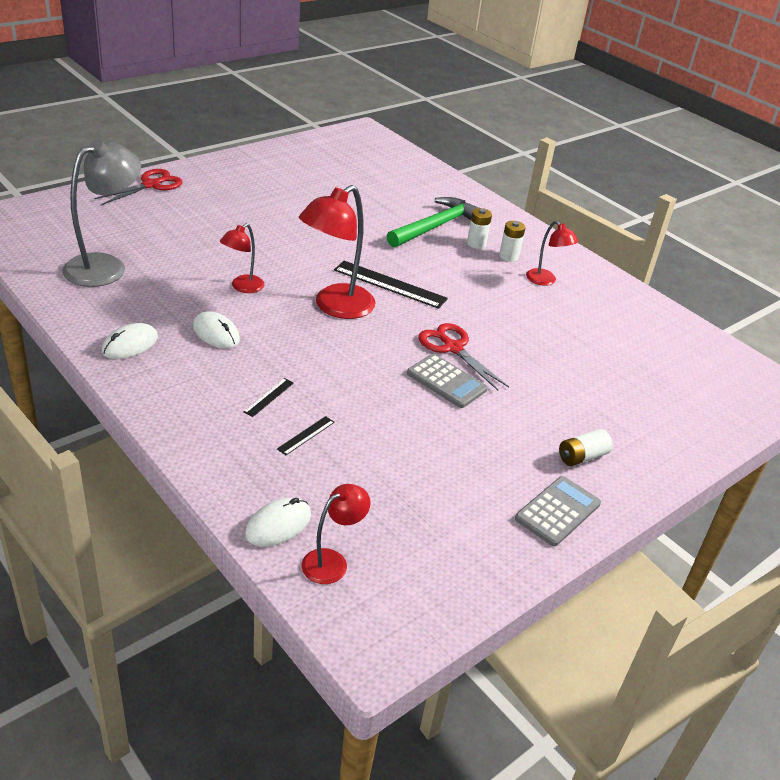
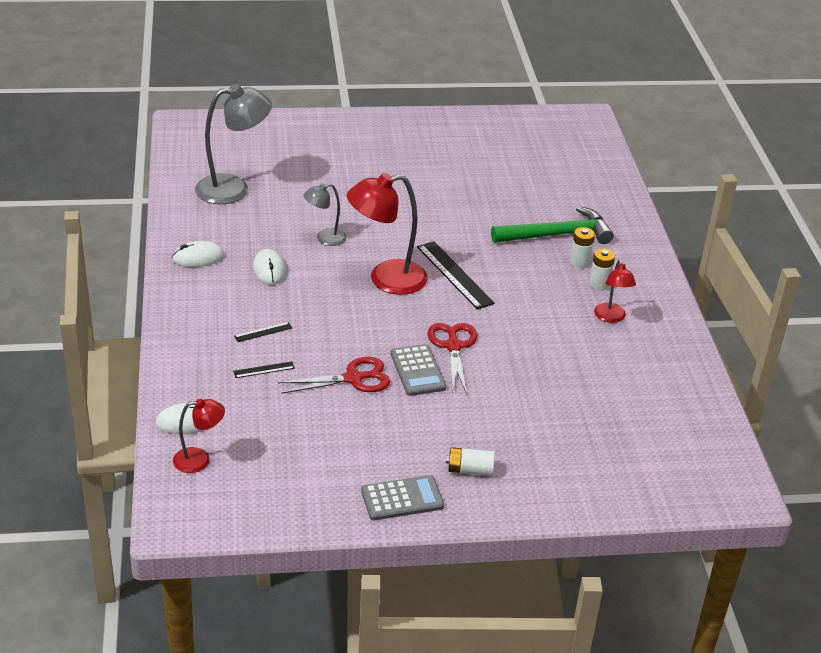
camera: 35 degrees right, 0 degrees up
red scissors [94,169,183,205] -> red scissors moved to [278,357,390,394]
red lamp [220,223,264,293] -> grey lamp [303,183,347,246]

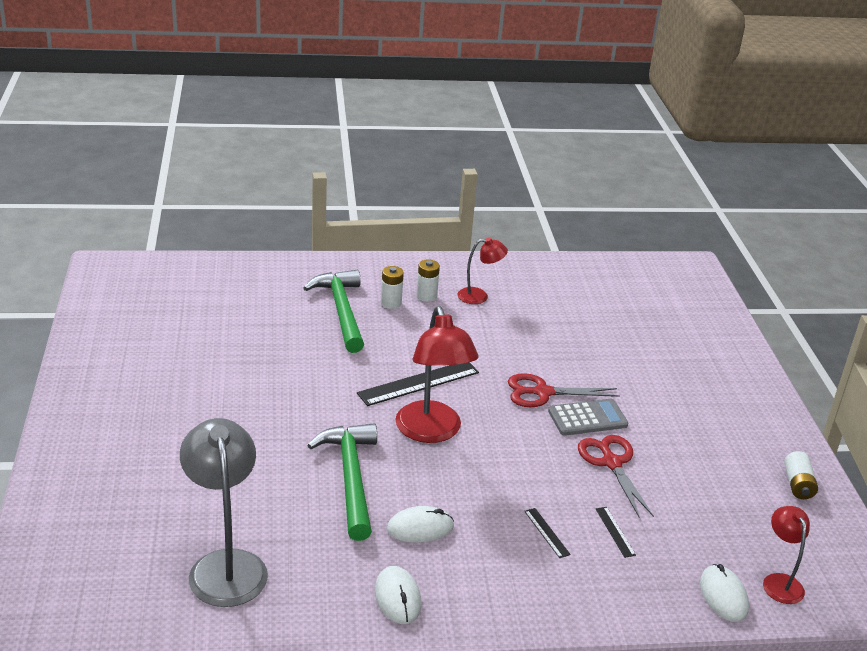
camera: 90 degrees left, 5 degrees down
grey lamp [303,183,347,246] -> green hammer [307,423,377,541]
grey calculator [361,475,444,520] -> none
white battery [446,447,495,476] -> white battery moved to [784,451,818,499]

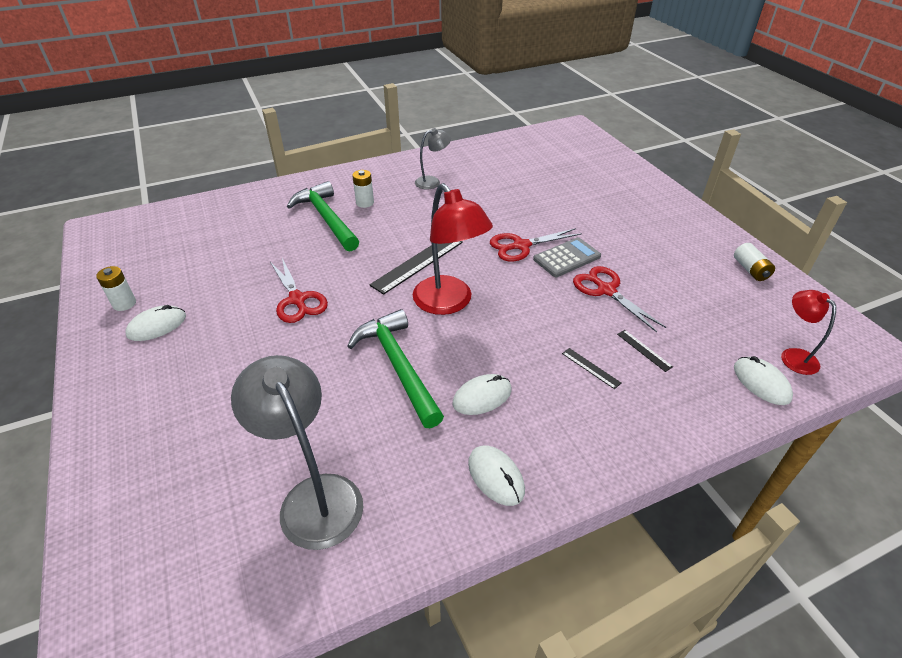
camera: 15 degrees left, 10 degrees up
white battery [417,260,440,302] -> white battery moved to [96,266,136,311]
red lamp [458,237,508,304] -> grey lamp [415,128,451,189]
none -> white mouse [125,305,186,341]
none -> red scissors [270,258,328,323]

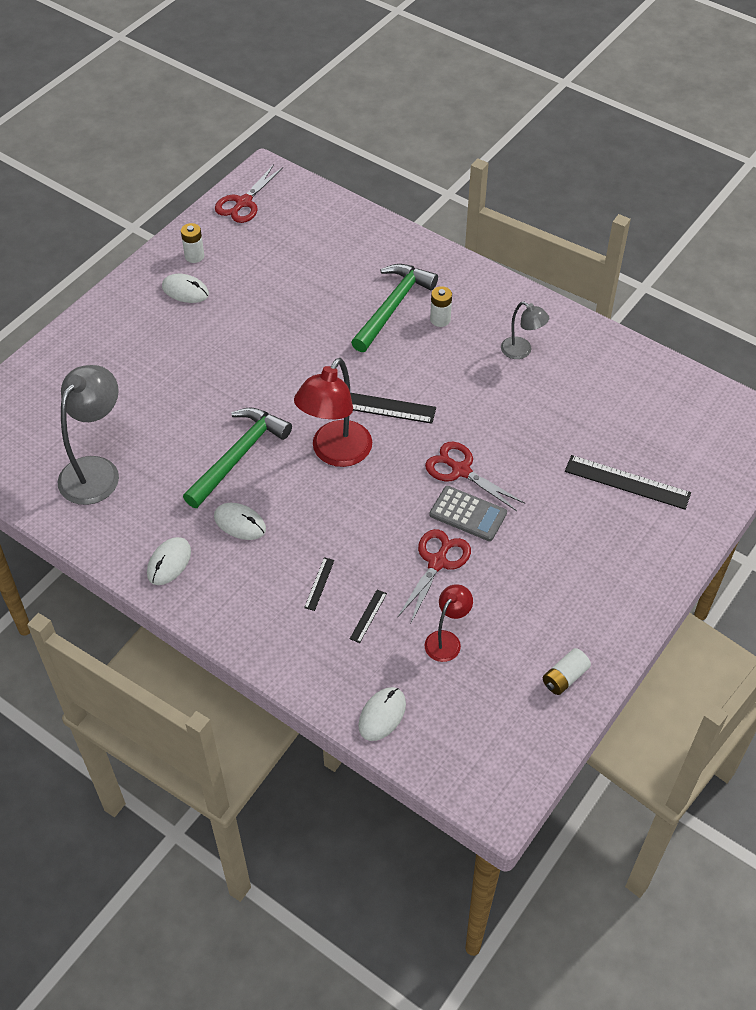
camera: 60 degrees right, 10 degrees up
red scissors [270,258,328,323] -> red scissors moved to [215,164,283,223]
red lamp [781,290,836,375] -> red lamp moved to [425,584,473,662]
none -> black ruler [565,455,691,510]

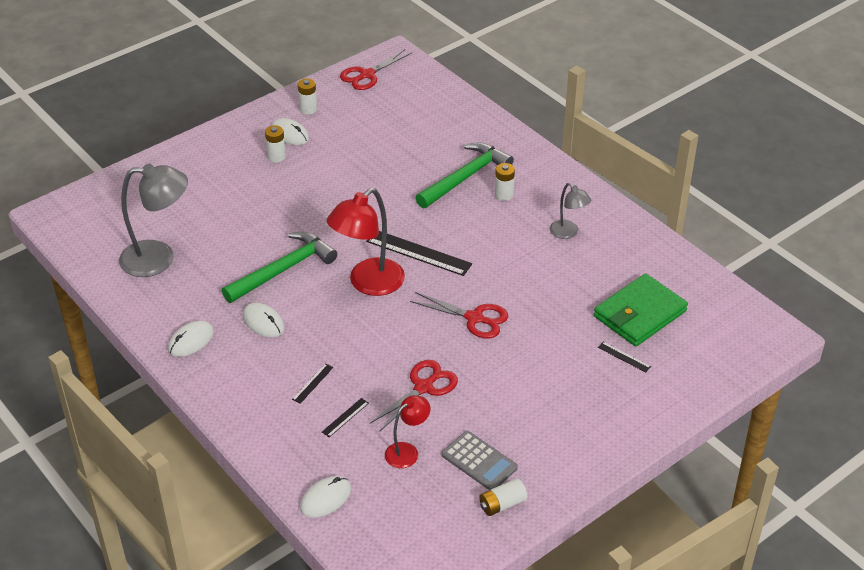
camera: 15 degrees right, 10 degrees down
grey lamp [57,365,119,505] -> grey lamp turned 45 degrees clockwise [119,164,188,277]
red scissors [425,442,525,511] -> red scissors turned 150 degrees clockwise [410,292,508,339]
grey calculator [429,486,507,541] -> grey calculator moved to [442,431,518,490]
black ruler [565,455,691,510] -> black ruler [598,342,651,372], size x0.48
none -> white battery [265,125,286,163]
none -> green wallet [594,273,688,346]

